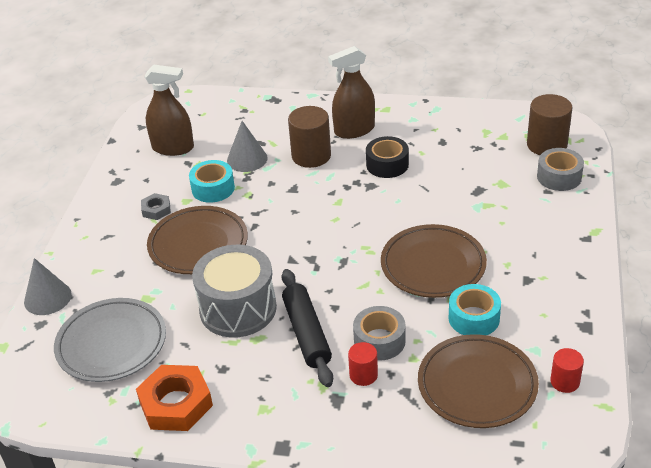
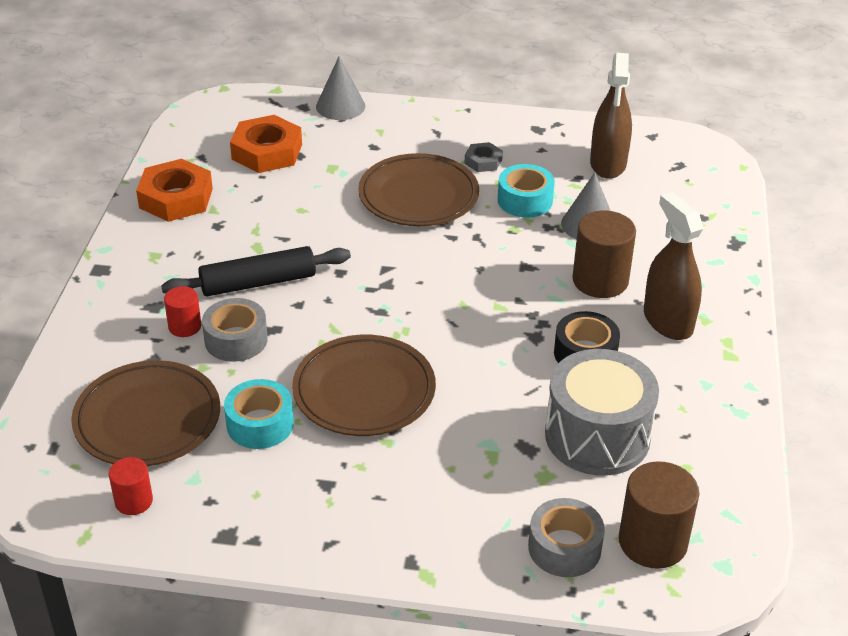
camera: 85 degrees right, 0 degrees up
grey plate [54,298,166,382] -> orange nut [230,115,302,173]
grey drum [192,245,277,337] -> grey drum moved to [545,349,659,476]

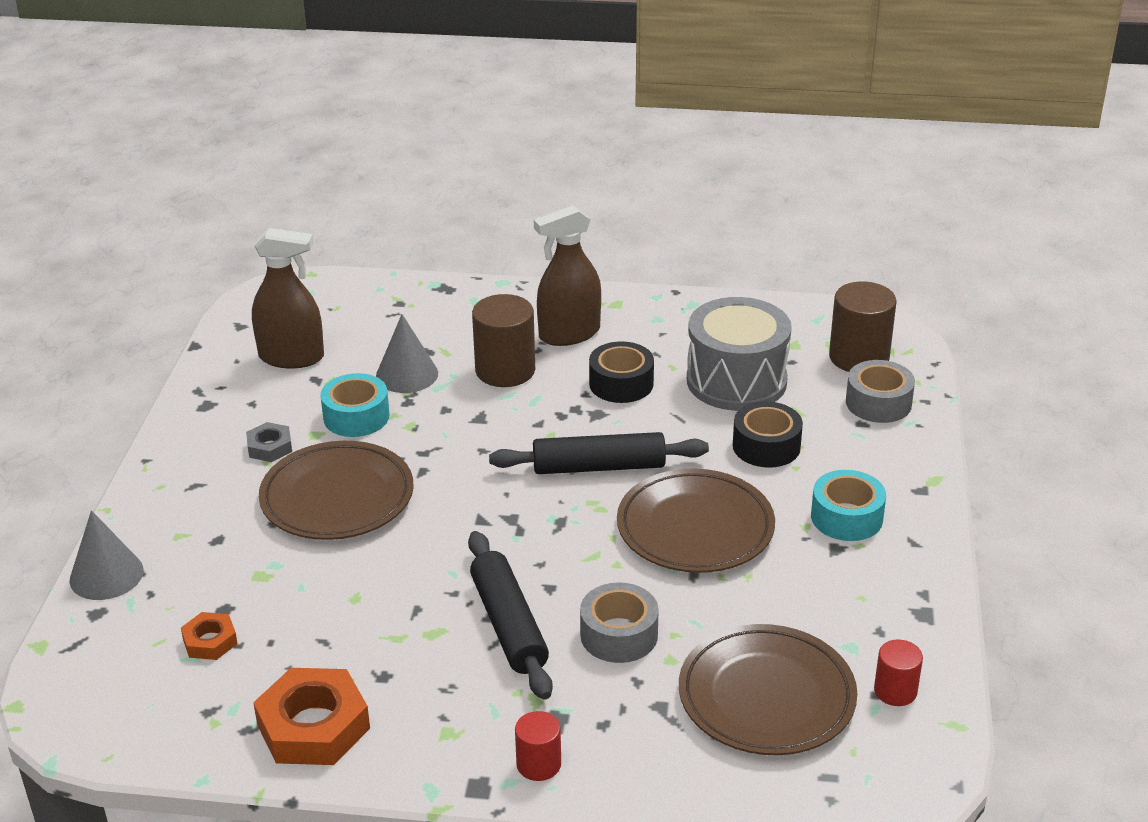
camera: 90 degrees left, 5 degrees down
red cylinder [164,286,201,337] -> red cylinder moved to [515,711,561,781]
turquoise tape [224,379,294,449] -> turquoise tape moved to [811,470,886,541]
orange nut [230,115,302,173] -> orange nut [181,612,238,660], size x0.52
none -> black rolling pin [489,432,709,474]
none -> black tape [733,401,803,467]

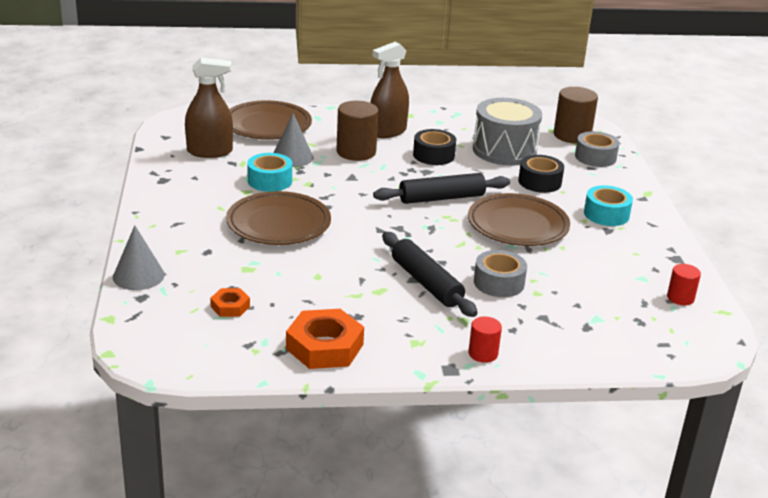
camera: 15 degrees left, 5 degrees down
grey nut [246,422,292,462] -> none
brown plate [679,624,858,755] -> brown plate moved to [229,100,312,139]

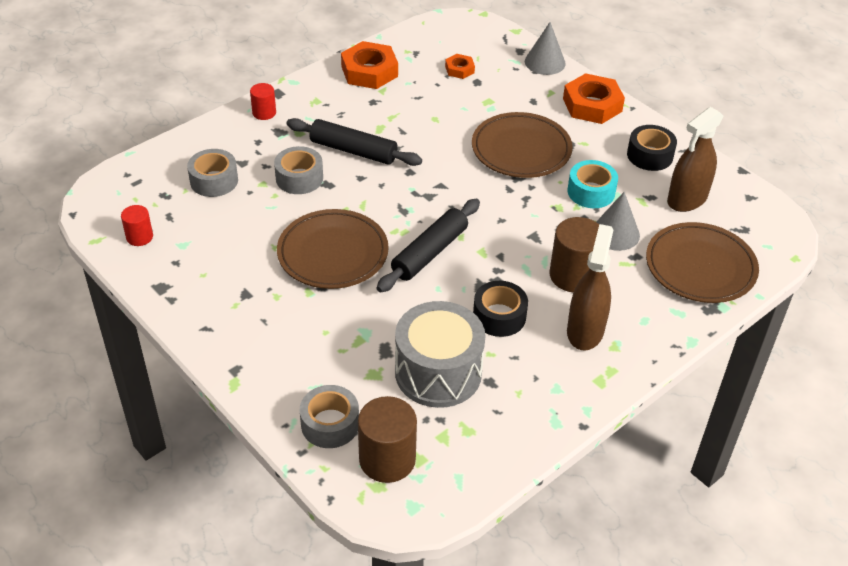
camera: 145 degrees right, 15 degrees up
black tape [518,155,564,193] -> black tape moved to [627,125,677,171]
turquoise tape [584,185,633,226] -> none
none -> grey tape [187,149,238,197]
none -> orange nut [563,73,625,124]

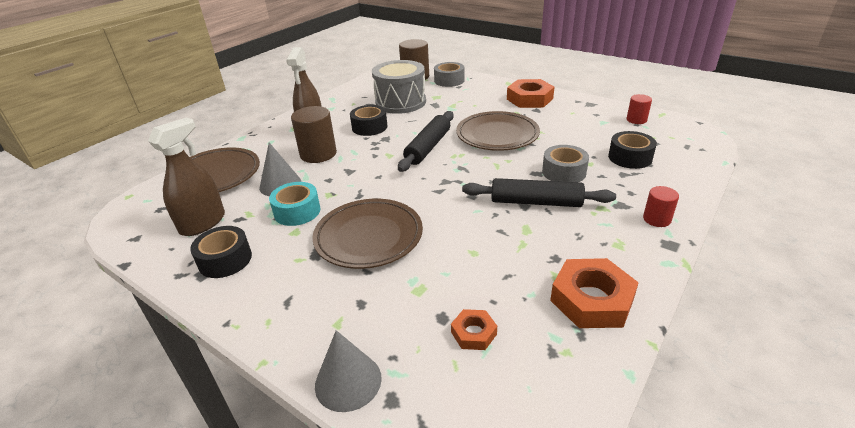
camera: 170 degrees right, 10 degrees down
grey tape [187,149,238,197] -> black tape [608,131,657,169]
orange nut [563,73,625,124] -> orange nut moved to [507,79,554,108]

